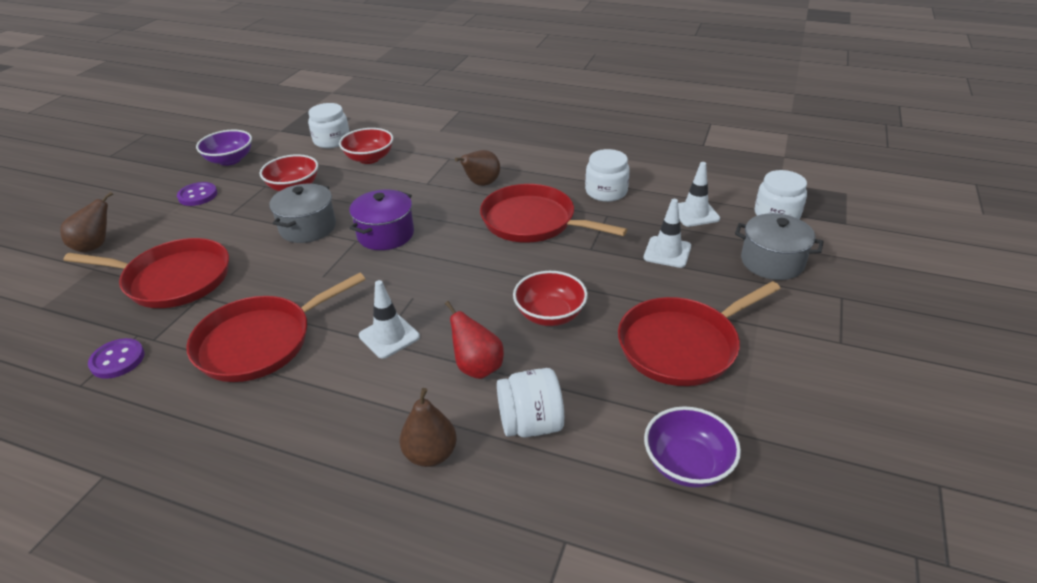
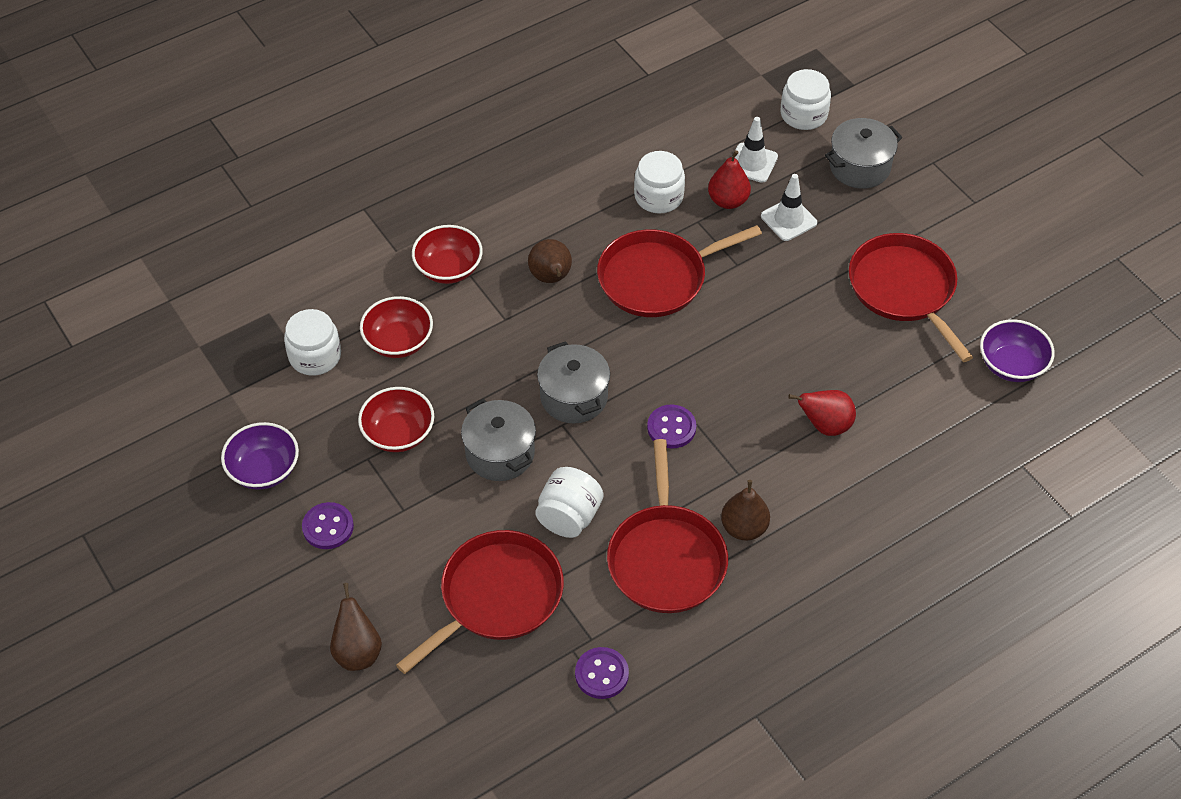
camera: 55 degrees left, 15 degrees up
purple pot [349,190,414,250] -> grey pot [537,341,610,424]
white traffic cone [359,280,420,359] -> none
brown pear [400,388,457,467] -> brown pear moved to [721,480,770,541]
white jar [497,368,564,437] -> white jar moved to [535,467,603,538]
red bowl [513,271,588,326] -> red bowl moved to [412,225,483,284]
red pan [618,281,781,386] -> red pan turned 150 degrees clockwise [849,233,973,362]
none -> purple button [647,405,696,448]
none -> red pear [708,150,751,209]

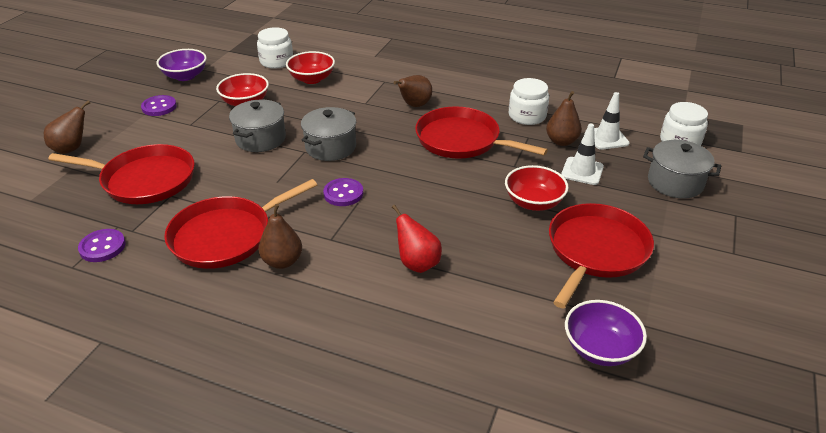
camera: 55 degrees right, 15 degrees down
red bowl [412,225,483,284] -> red bowl moved to [505,165,569,211]
white jar [535,467,603,538] -> none
red pear [708,150,751,209] -> brown pear [546,91,582,146]

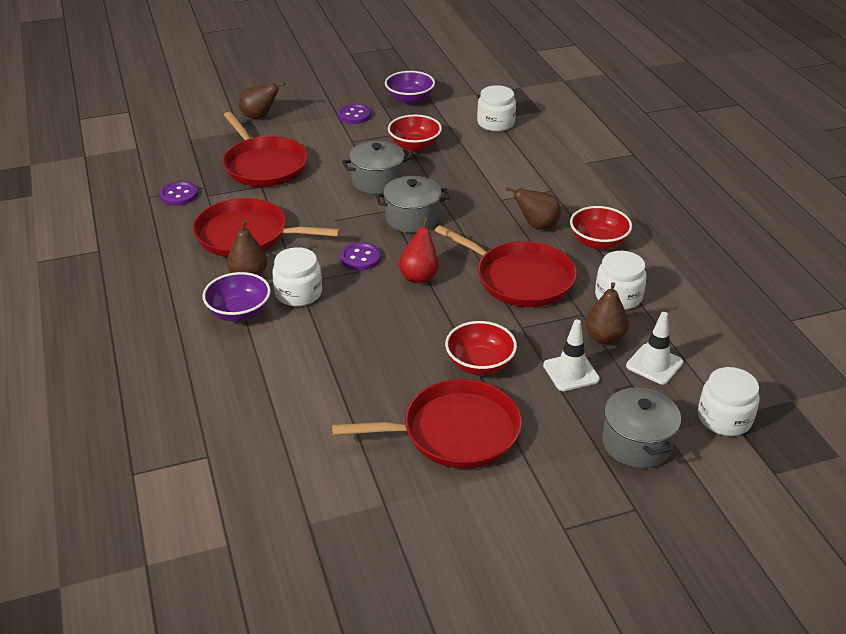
camera: 50 degrees right, 0 degrees up
red bowl [286,51,335,84] -> red bowl moved to [570,206,632,250]
red pear [392,205,442,273] -> red pear moved to [399,217,439,284]
red pan [415,106,548,159] -> red pan turned 135 degrees clockwise [435,225,576,307]
purple bowl [565,300,647,366] -> purple bowl moved to [203,272,271,321]
none -> white jar [272,247,322,306]

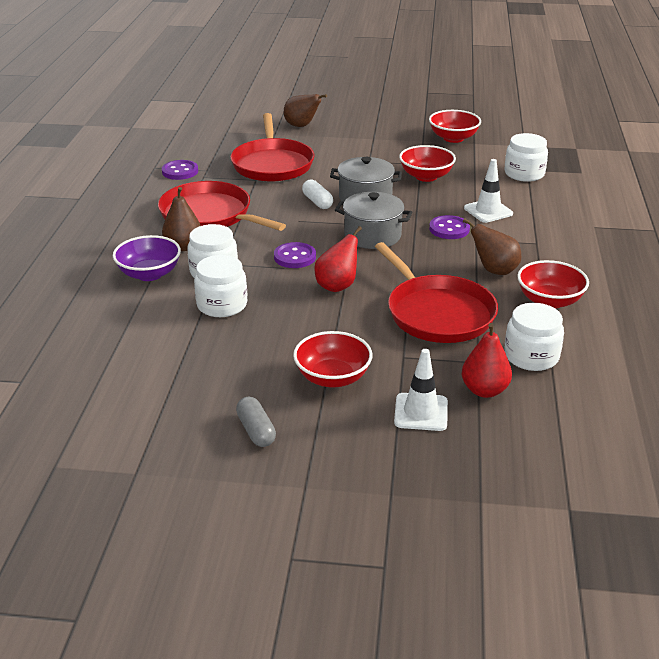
camera: 25 degrees right, 5 degrees down
red pan [332,379,521,469] -> grey capsule [236,397,276,447]
purple button [338,104,371,124] -> purple button moved to [429,215,470,239]
purple bowl [385,71,435,105] -> red bowl [429,110,481,143]
brown pear [585,282,629,344] -> red pear [462,323,512,398]
grey pot [602,386,681,468] -> none
white traffic cone [626,312,683,384] -> white traffic cone moved to [464,159,513,223]
white jar [698,367,760,436] -> white jar moved to [194,255,248,317]
none -> white capsule [302,180,333,209]

